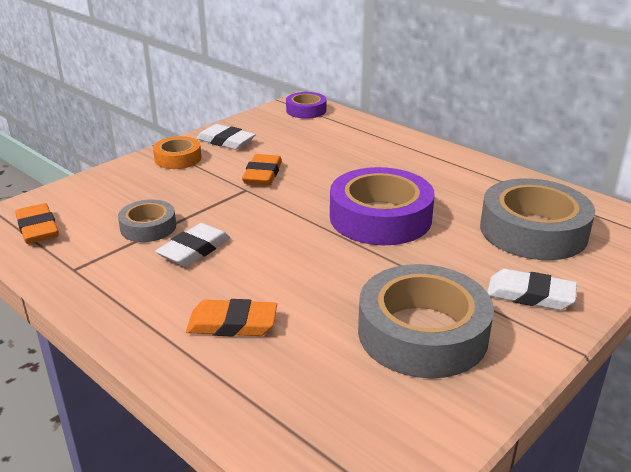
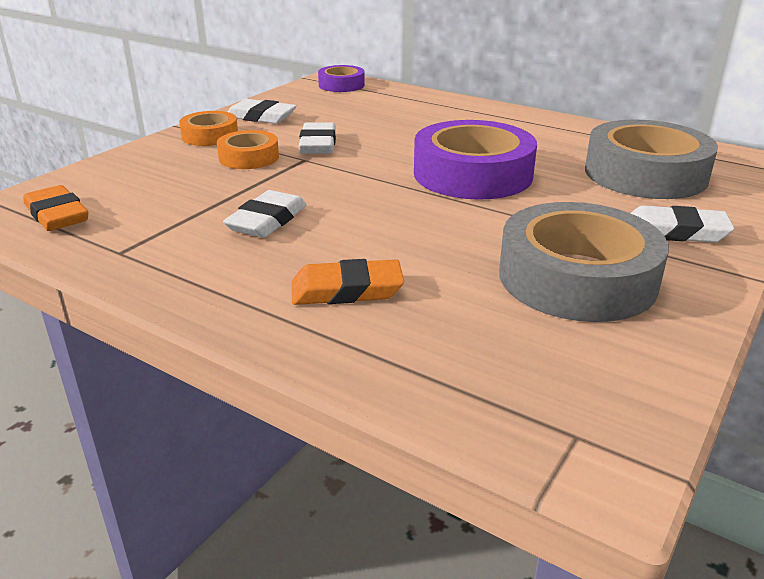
camera: 10 degrees left, 0 degrees up
grey tape [118,199,176,242] -> none
orange eraser [242,154,282,186] -> white eraser [299,122,336,154]
none -> orange tape [217,130,279,169]

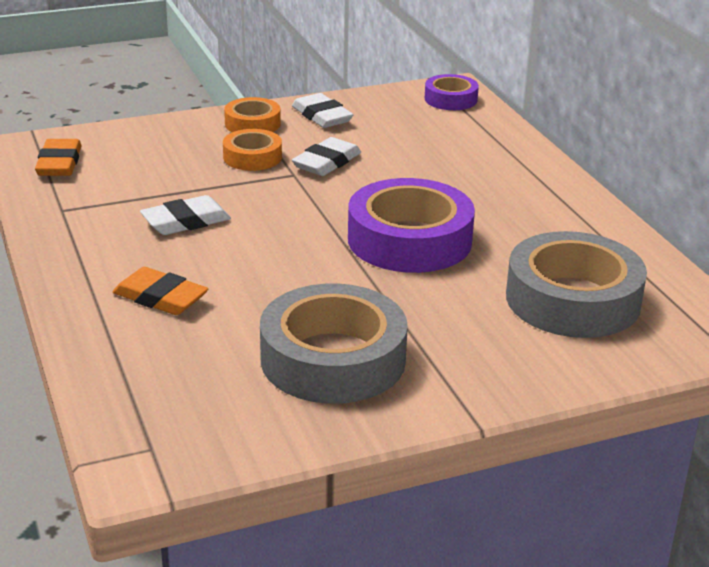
camera: 35 degrees right, 0 degrees up
white eraser [631,205,734,243] -> none

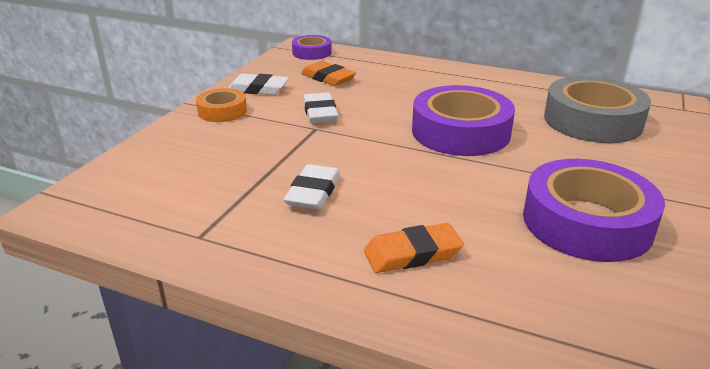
camera: 45 degrees left, 0 degrees up
orange eraser [35,139,82,176] -> orange eraser moved to [301,61,356,86]
orange tape [223,129,282,171] -> none
grey tape [260,284,408,404] -> purple tape [523,159,665,262]

